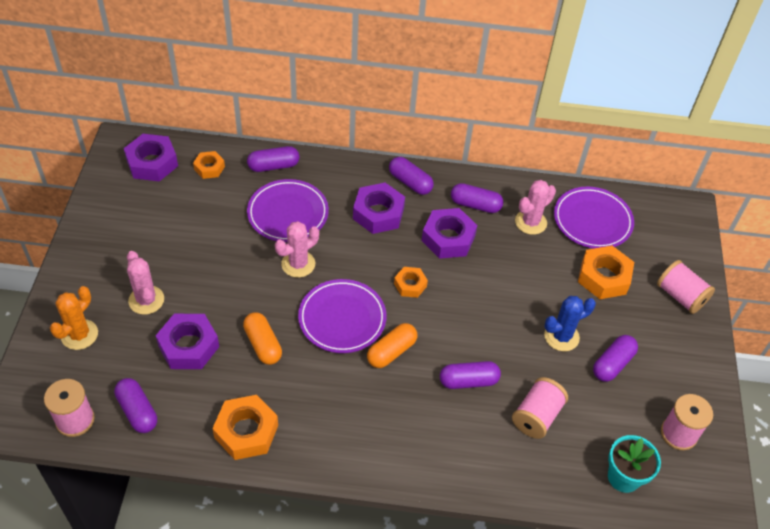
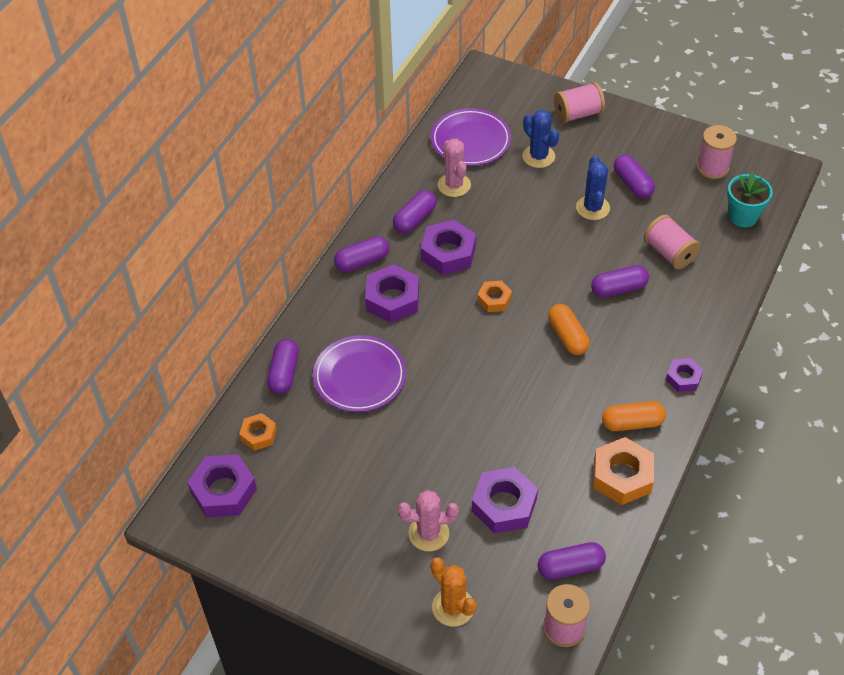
camera: 65 degrees left, 0 degrees up
orange capsule [243,312,282,365] -> orange capsule moved to [602,401,666,431]
pink cactus [275,221,319,278] -> none
purple plate [298,279,386,353] -> none
purple capsule [440,361,501,389] -> purple capsule turned 60 degrees clockwise [591,265,649,297]
orange nut [578,246,634,299] -> blue cactus [522,110,559,168]
none -> purple nut [666,358,703,392]

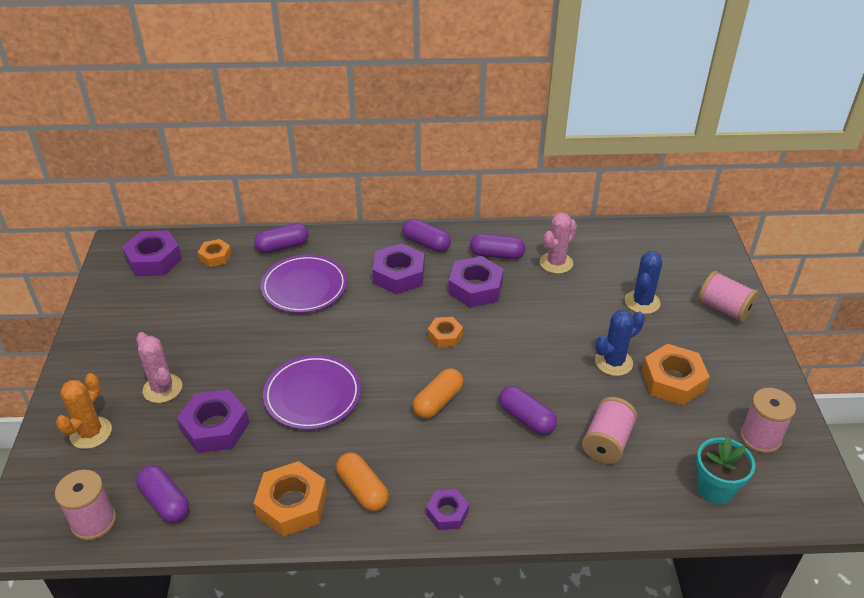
camera: 60 degrees right, 10 degrees down
purple plate [431,108,511,166] -> purple plate moved to [263,355,361,430]
purple capsule [614,155,655,198] -> orange nut [642,344,710,405]

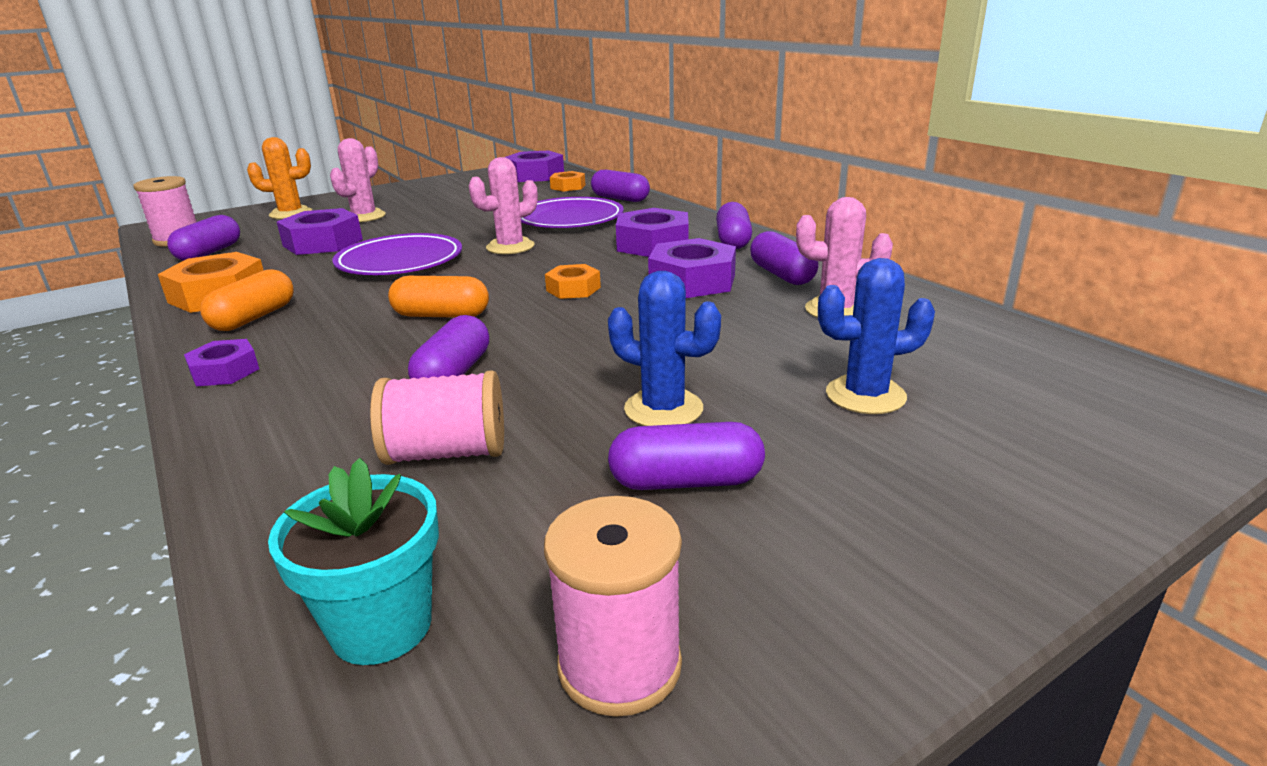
camera: 60 degrees right, 15 degrees down
orange nut [642,344,710,405] -> purple capsule [608,422,765,490]
pink spool [698,271,759,322] -> none
none -> pink cactus [469,157,538,254]

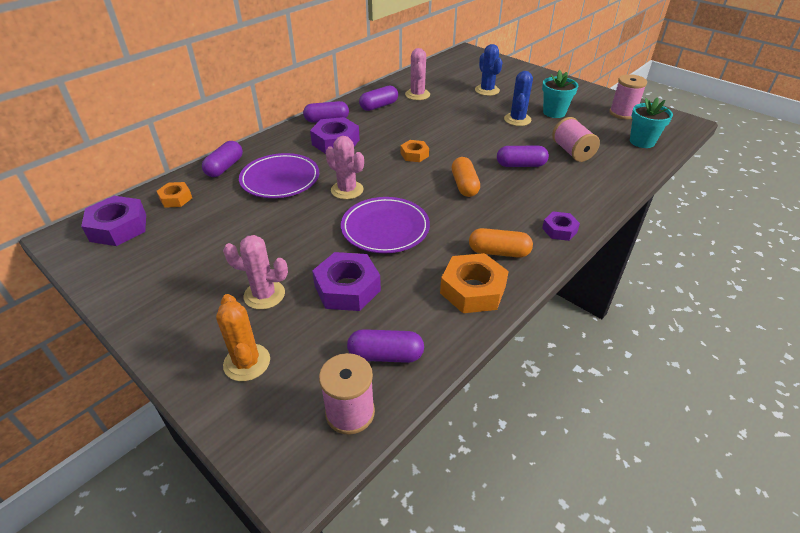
camera: 105 degrees left, 15 degrees up
purple capsule [608,422,765,490] -> turquoise flower pot [542,70,578,118]
purple nut [648,238,736,298] -> none

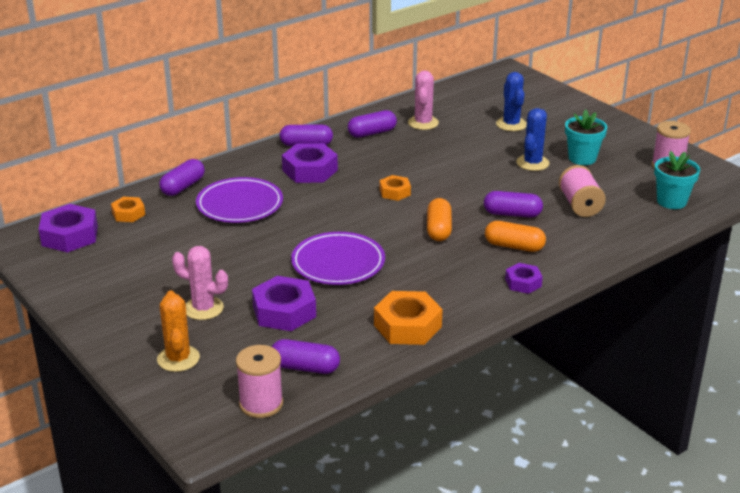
camera: 10 degrees right, 10 degrees down
pink cactus [326,136,364,199] -> none
orange capsule [469,228,533,258] -> orange capsule moved to [485,221,546,252]

